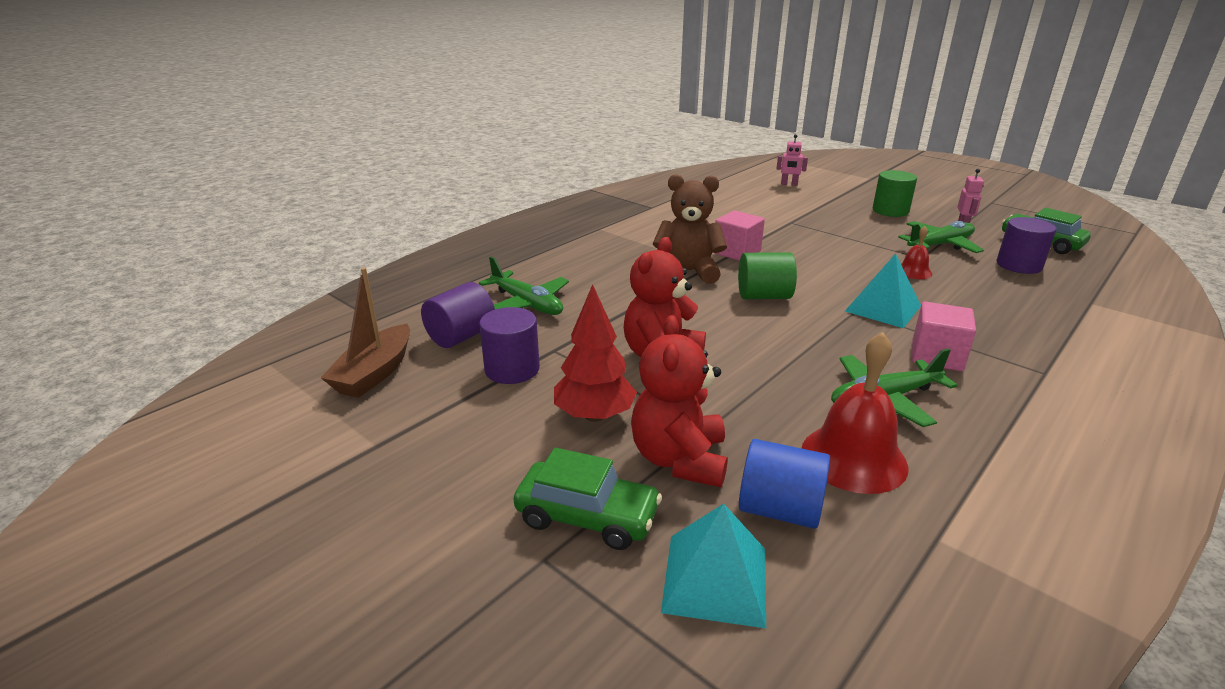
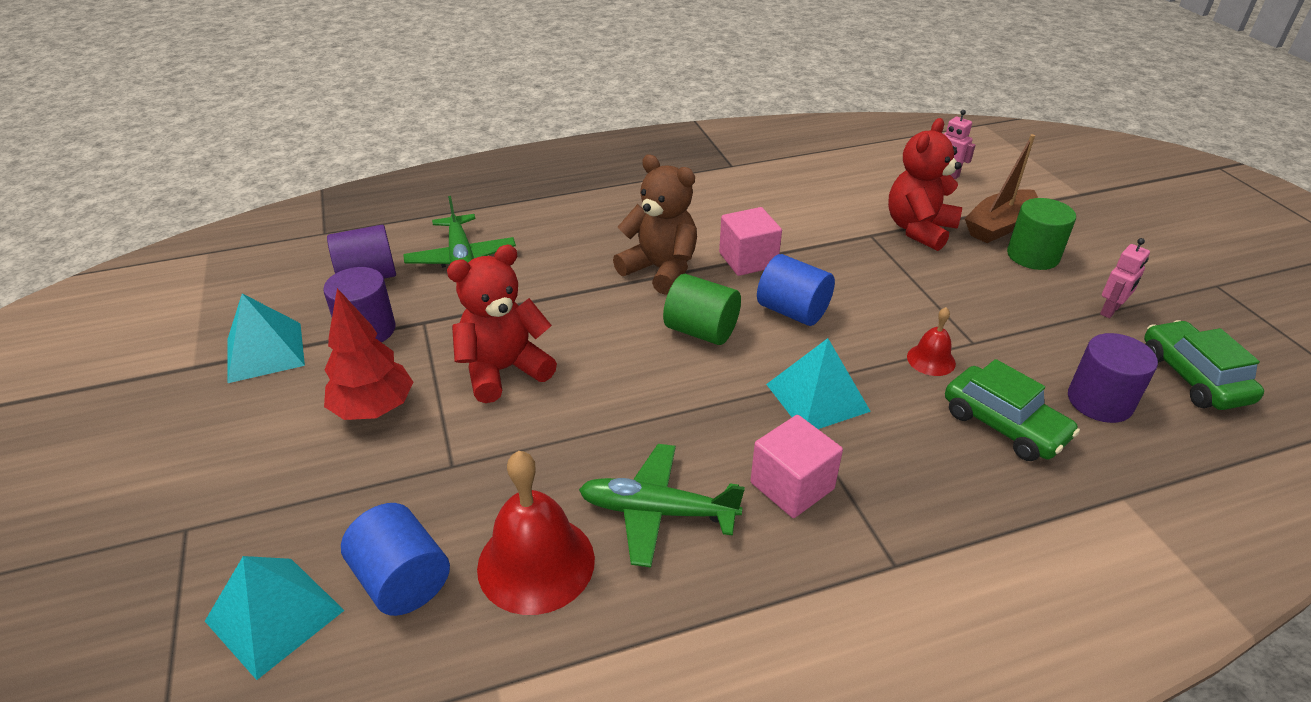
camera: 30 degrees right, 10 degrees up
brown boat [321,267,410,398] -> brown boat moved to [964,134,1038,243]
green car [514,448,662,550] -> green car moved to [945,359,1080,461]
red teddy bear [631,315,728,487] -> red teddy bear moved to [888,118,962,251]
green plane [898,221,984,253] -> none
none -> turquoise pyramid [227,294,305,383]
none -> blue cylinder [757,254,835,326]

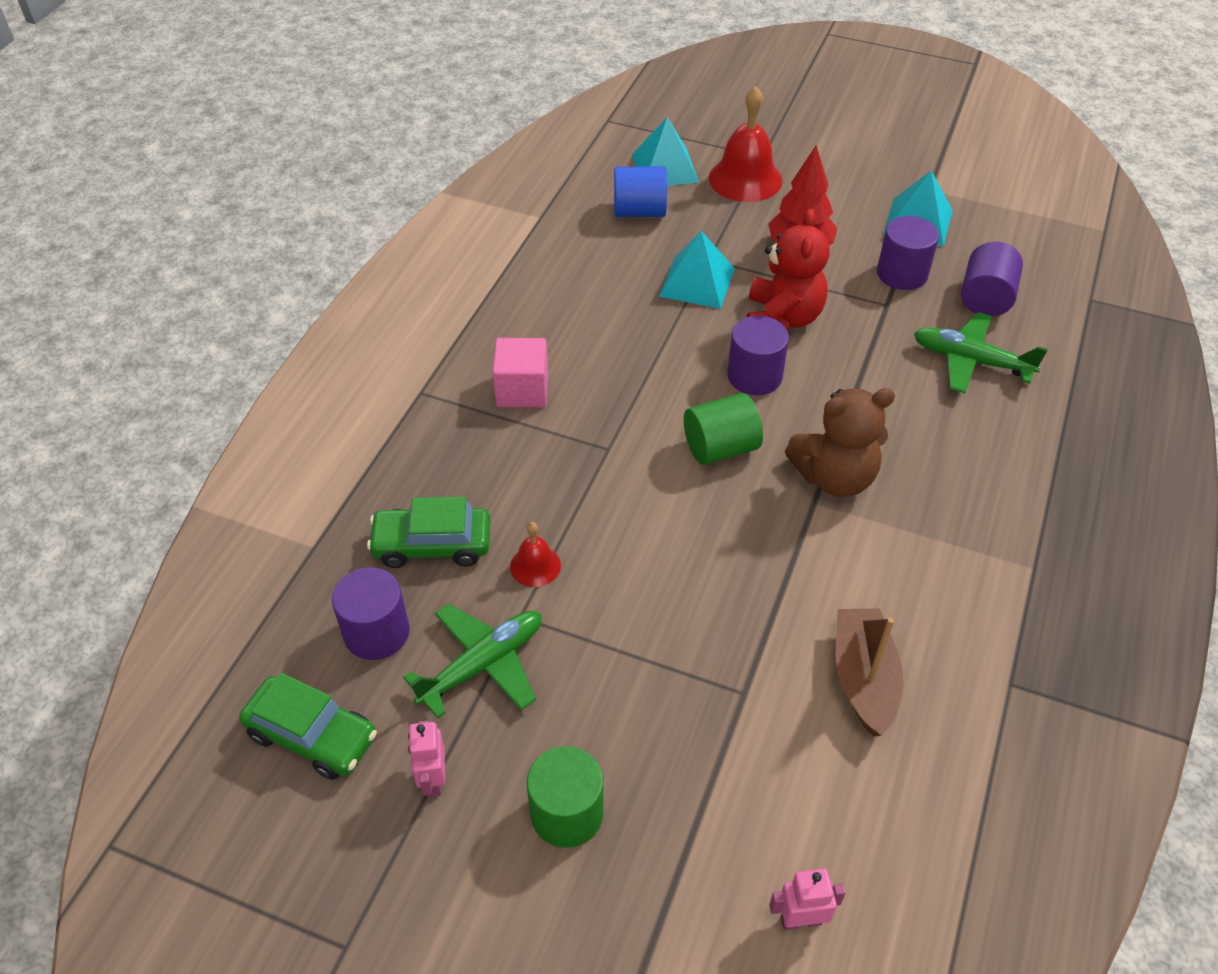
camera: 130 degrees right, 10 degrees up
red bell [477,451,595,615] -> red bell moved to [709,86,782,202]
green plane [579,444,745,568] -> green plane moved to [403,604,542,719]
pink cube [719,207,782,276] -> none
blue cylinder [757,254,835,326] -> none
turquoise pyramid [766,338,871,429] -> turquoise pyramid moved to [659,231,735,309]
red teddy bear [888,118,962,251] -> none
brown boat [964,134,1038,243] -> brown boat moved to [836,608,903,736]
none -> purple cylinder [727,316,789,395]

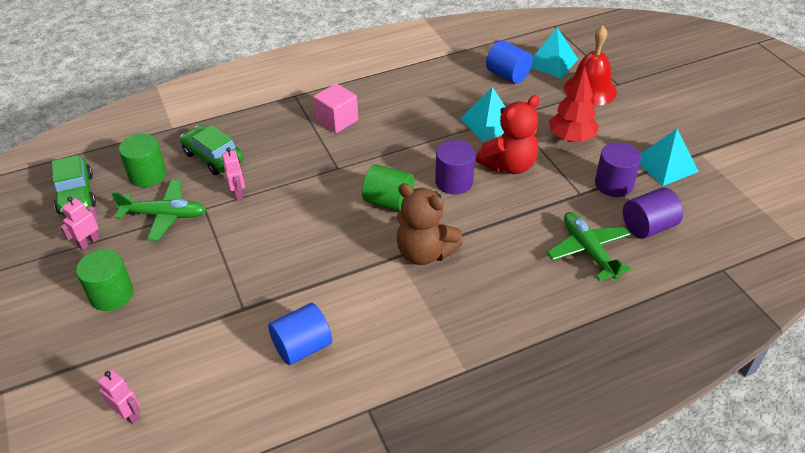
camera: 45 degrees right, 5 degrees down
purple cylinder [332,567,410,660] -> green cylinder [119,134,166,187]
red bell [510,522,561,587] -> pink robot [222,147,245,200]
brown boat [836,608,903,736] -> blue cylinder [268,303,332,365]

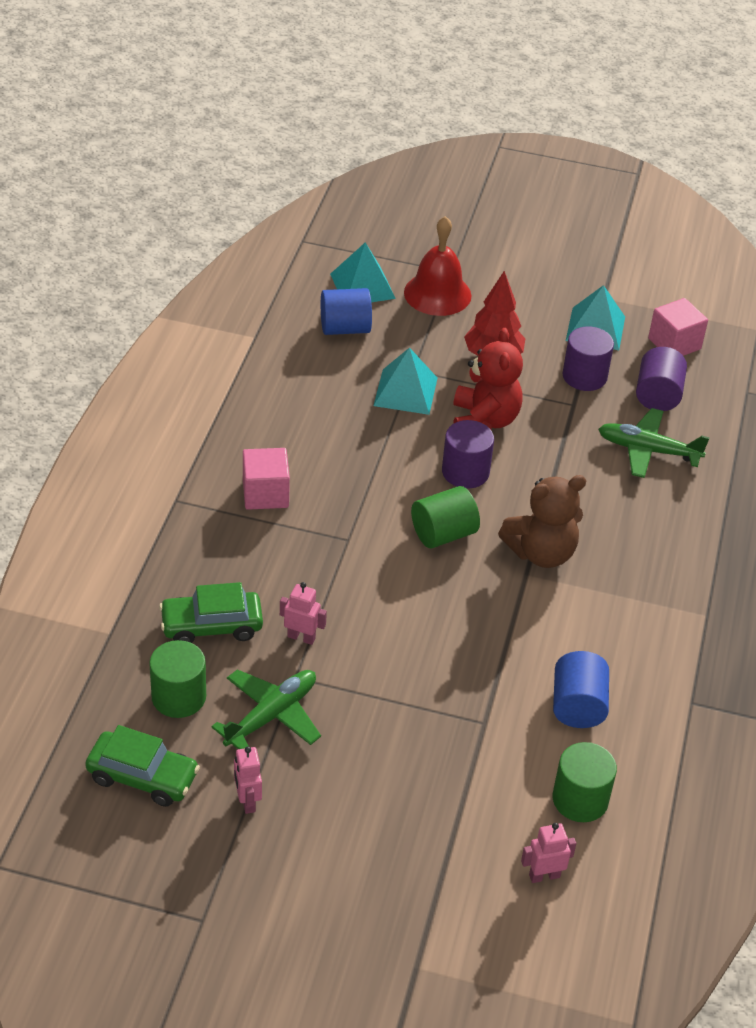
camera: 55 degrees left, 0 degrees up
green cylinder [76,249,133,311] -> green cylinder moved to [553,742,617,822]
none -> pink cube [648,298,708,356]

